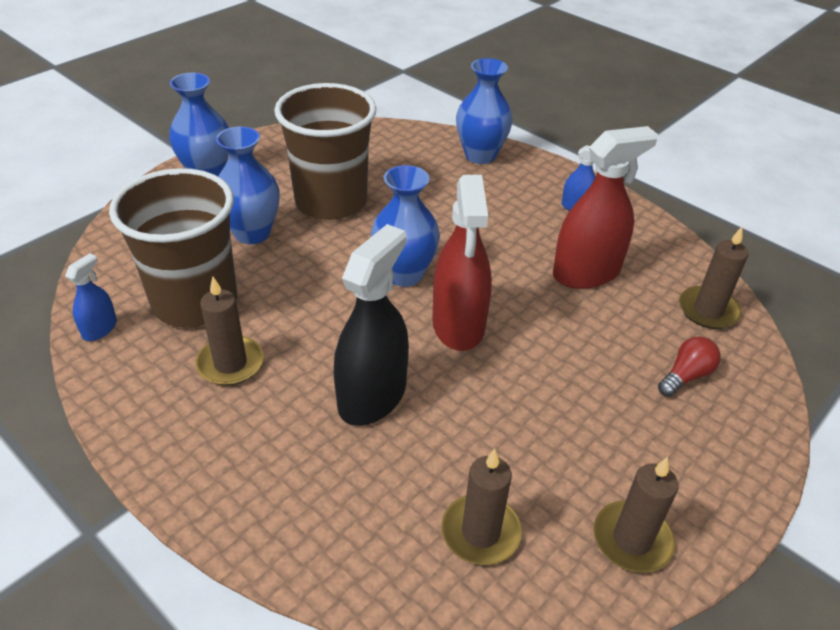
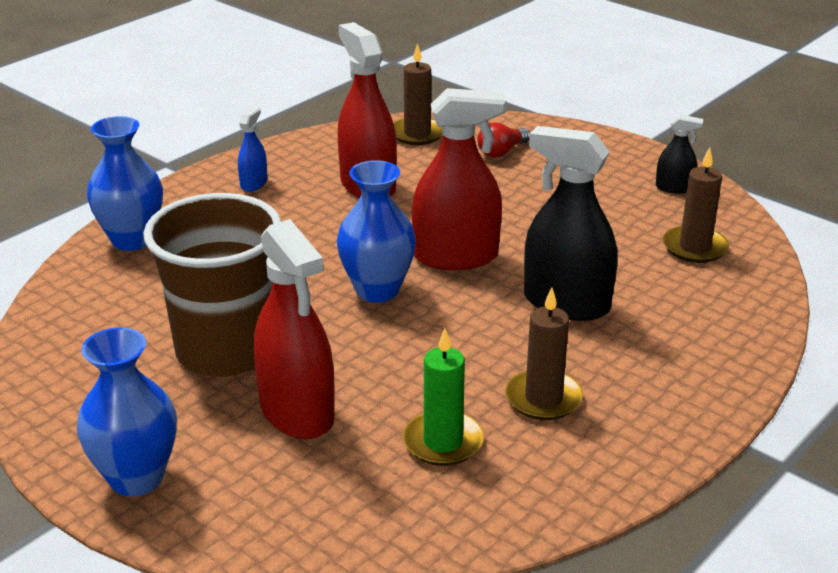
camera: 90 degrees left, 10 degrees down
blue spray bottle [65,253,117,341] -> none
brown cup [109,168,237,327] -> green candle [403,328,484,466]
blue vase [216,126,280,244] -> red spray bottle [254,219,335,439]
brown candle [593,457,678,573] -> black spray bottle [656,114,703,193]
red light bulb [658,337,721,397] -> red light bulb turned 90 degrees counterclockwise [478,122,530,158]

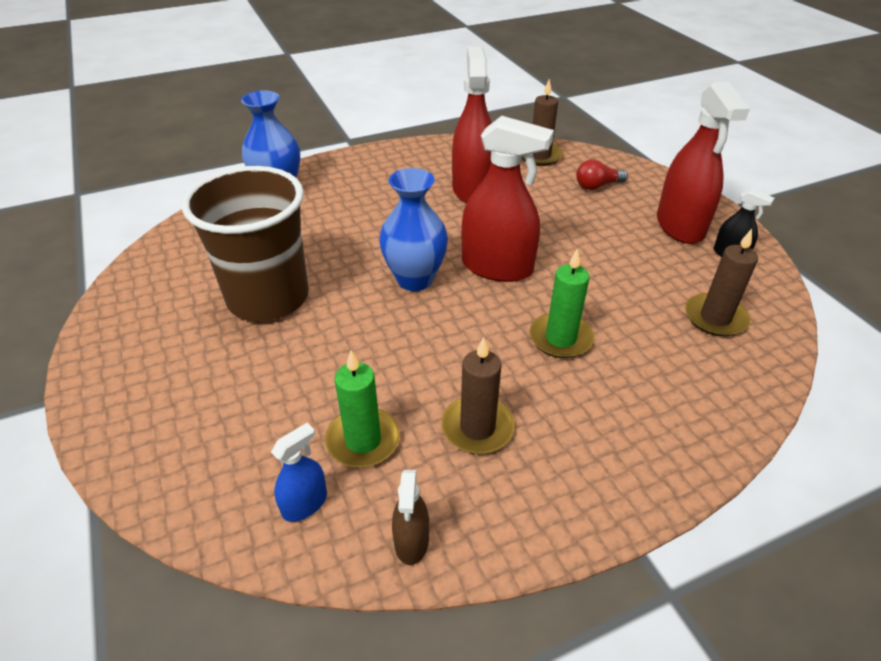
camera: 25 degrees right, 10 degrees up
blue vase [77,327,177,496] -> none
blue spray bottle [238,107,268,192] -> blue spray bottle moved to [271,423,327,522]
red spray bottle [254,219,335,439] -> red spray bottle moved to [657,82,750,244]
black spray bottle [524,126,618,321] -> green candle [530,248,594,358]
none -> brown spray bottle [392,470,429,565]

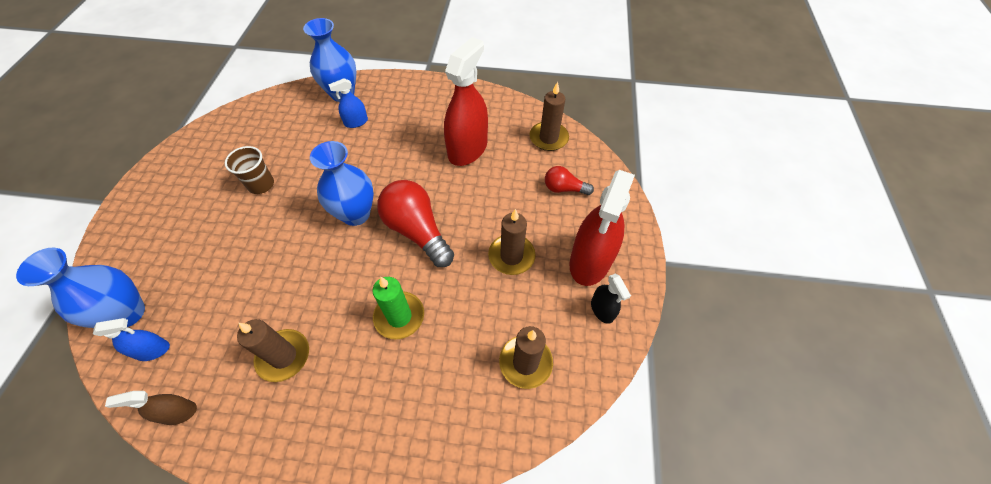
camera: 30 degrees right, 15 degrees up
brown cup [182,166,309,321] -> brown cup [225,146,274,194], size x0.45
green candle [325,350,400,468] -> none
brown spray bottle [392,470,429,565] -> brown spray bottle turned 45 degrees clockwise [105,391,197,425]
red spray bottle [461,116,554,282] -> red light bulb [377,180,454,267]
none -> blue vase [16,248,145,328]
none -> blue spray bottle [328,78,368,128]
none -> brown candle [488,209,536,275]

